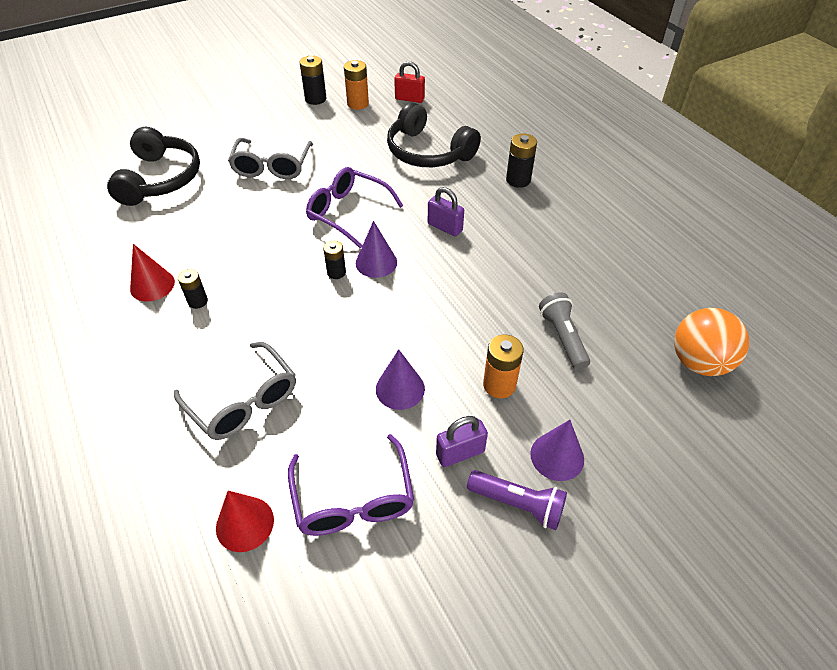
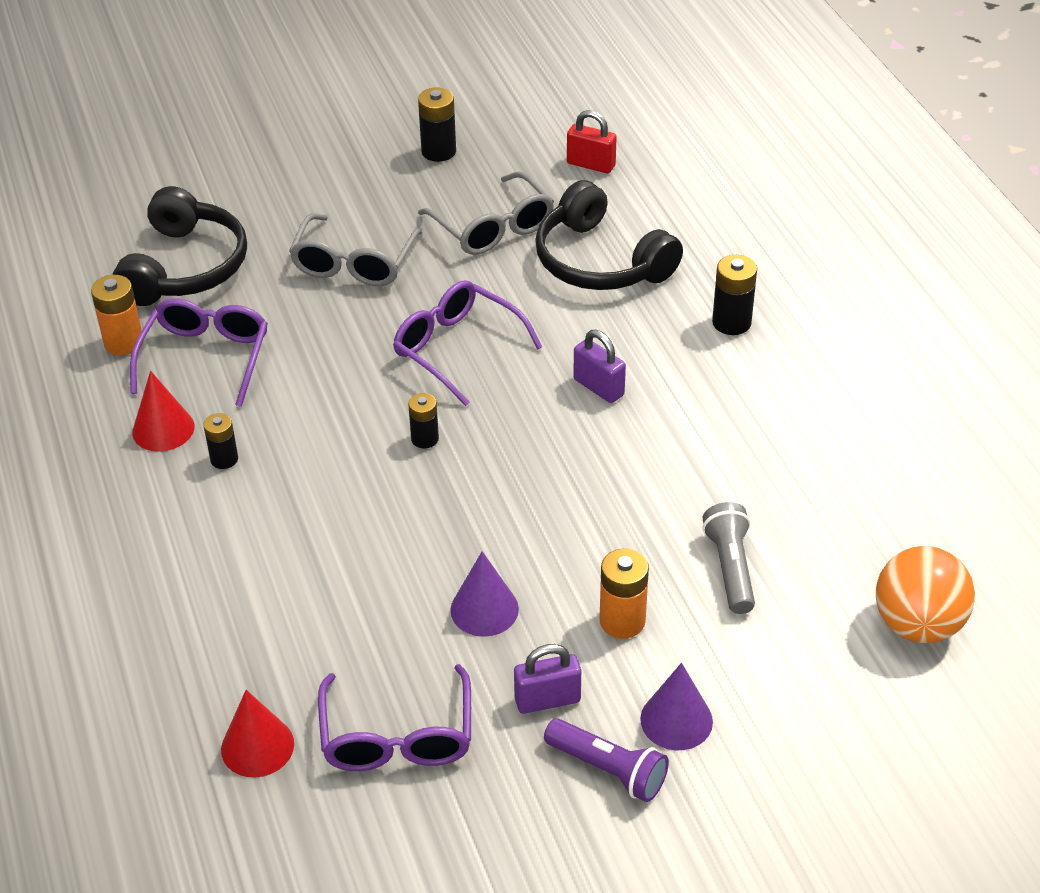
camera: 10 degrees right, 5 degrees down
grey glasses [174,342,296,440] -> grey glasses moved to [418,171,554,255]
orange battery [344,60,369,110] -> orange battery moved to [91,275,144,355]
purple cone [356,221,397,278] -> none
none -> purple glasses [130,298,268,407]

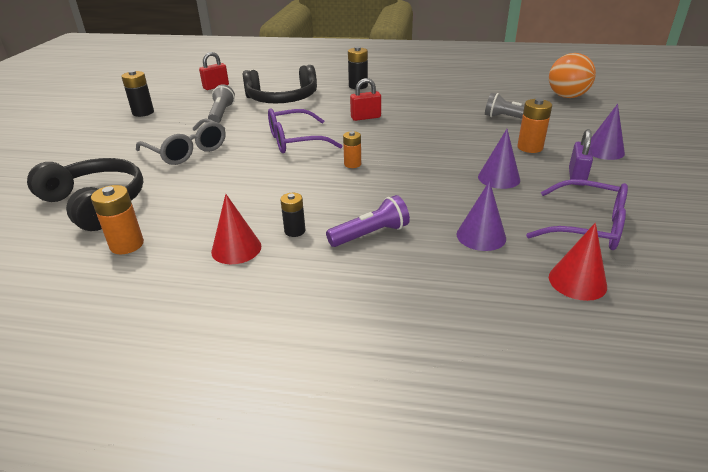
camera: 60 degrees left, 10 degrees down
purple glasses [130,298,268,407] -> none
black battery [408,393,439,449] -> orange battery [343,131,361,168]
grey glasses [418,171,554,255] -> grey flashlight [208,84,235,123]
purple flashlight [544,718,669,802] -> purple flashlight moved to [326,195,410,247]
purple padlock [573,330,626,403] -> red padlock [350,78,381,121]
none -> purple cone [457,181,506,251]

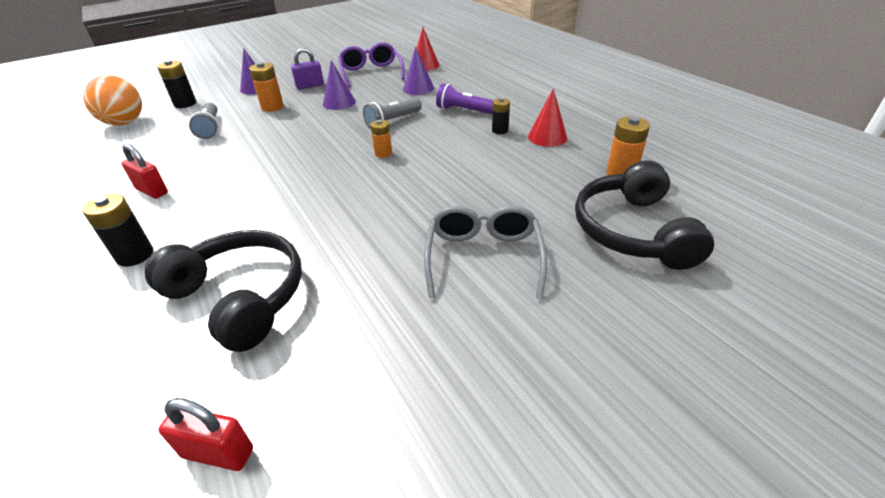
camera: 130 degrees left, 5 degrees up
black battery [122,70,154,117] -> black battery moved to [157,60,196,108]
grey flashlight [208,84,235,123] -> grey flashlight moved to [363,98,422,129]
purple glasses [268,108,342,153] -> none
red padlock [350,78,381,121] -> red padlock moved to [121,143,168,199]

